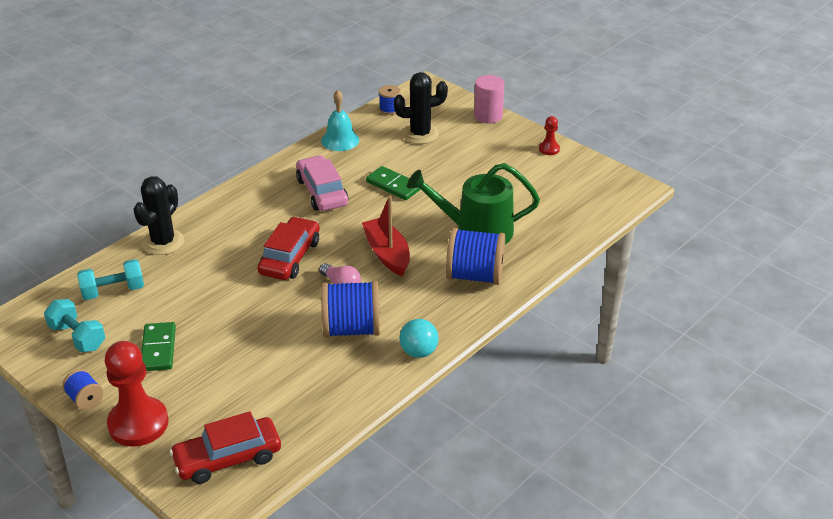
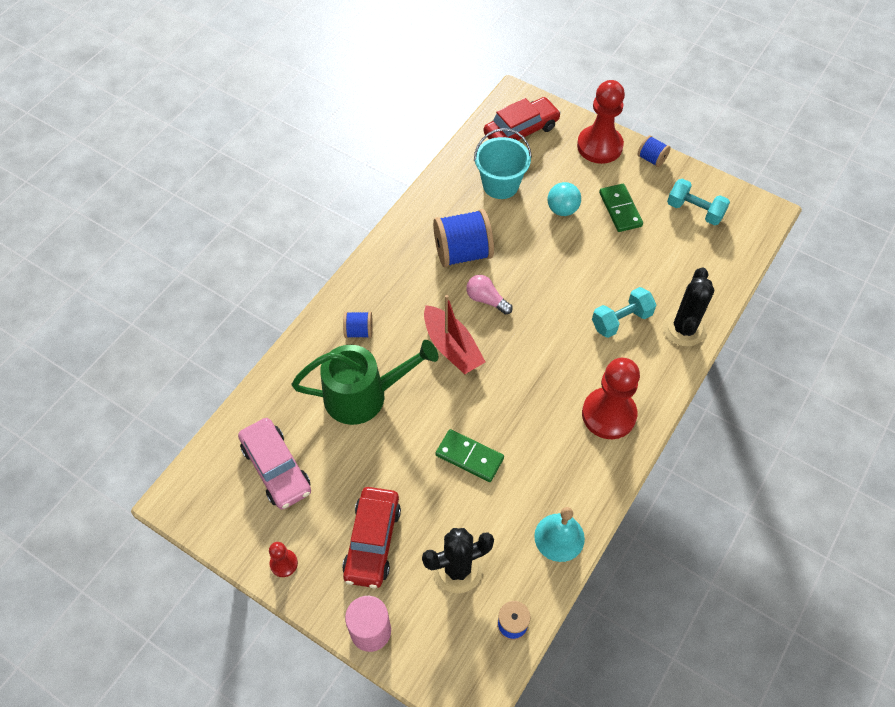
camera: 170 degrees right, 20 degrees up
turquoise dumbbell [77,259,144,300] -> turquoise dumbbell moved to [592,287,656,338]
red car [257,217,320,280] -> red car moved to [342,487,401,588]
pink car [296,155,348,211] -> pink car moved to [238,418,311,510]
turquoise ball [400,319,438,358] -> turquoise ball moved to [547,182,581,216]
blue spool [446,228,505,285] -> blue spool [343,312,373,338], size x0.51
none -> turquoise bucket [474,128,532,199]
none -> red pawn [582,358,640,439]

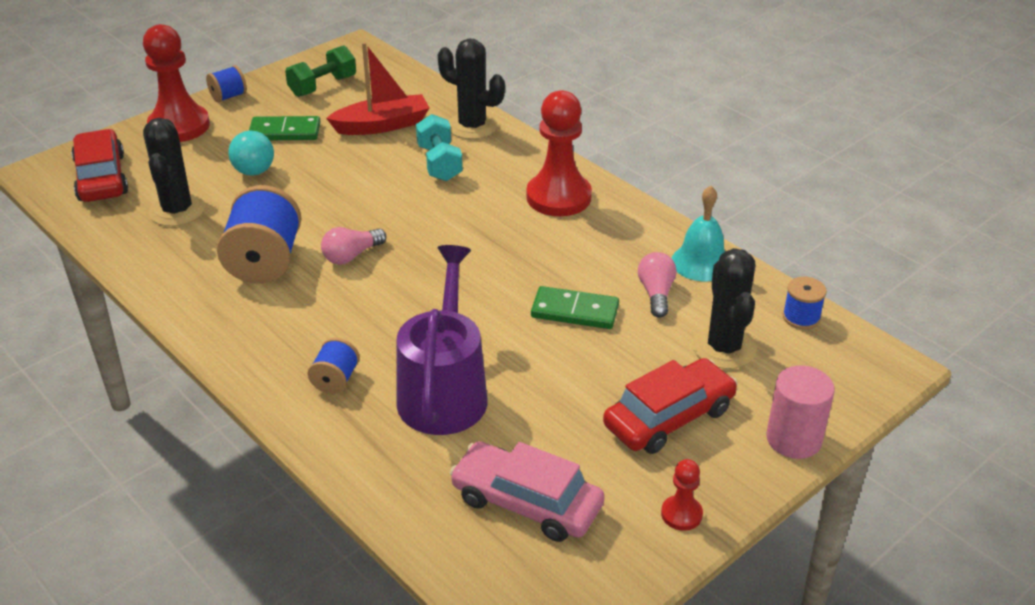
camera: 75 degrees left, 20 degrees down
pink car [238,418,311,510] -> pink car turned 135 degrees counterclockwise [450,441,605,542]
green watering can [292,340,438,425] -> purple watering can [396,245,487,435]
red car [342,487,401,588] -> red car turned 60 degrees counterclockwise [603,358,738,454]
red boat [424,295,485,374] -> red boat moved to [326,42,429,135]
green domino [436,429,504,482] -> green domino turned 60 degrees clockwise [531,286,619,329]
turquoise bucket [474,128,532,199] -> black cactus [143,118,205,226]
turquoise dumbbell [667,179,730,226] -> green dumbbell [285,45,356,97]
none -> pink light bulb [638,252,676,318]

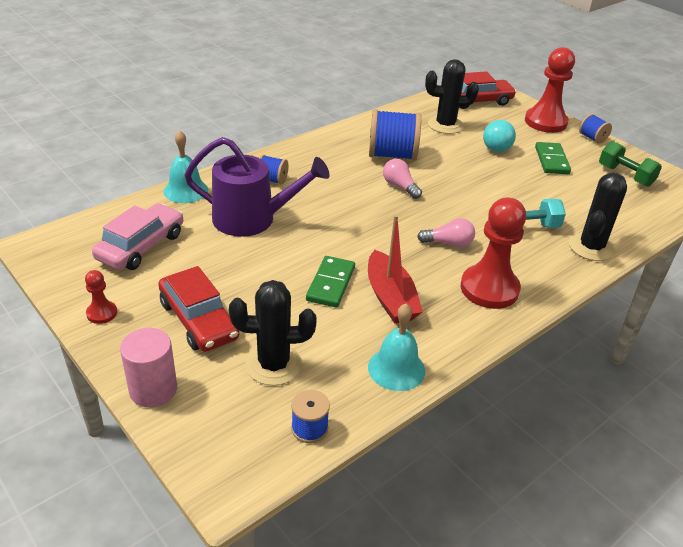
camera: 90 degrees right, 0 degrees up
red boat [326,42,429,135] -> red boat moved to [368,214,423,323]
pink light bulb [638,252,676,318] -> pink light bulb moved to [417,218,475,248]
none -> turquoise bell [164,130,208,203]

